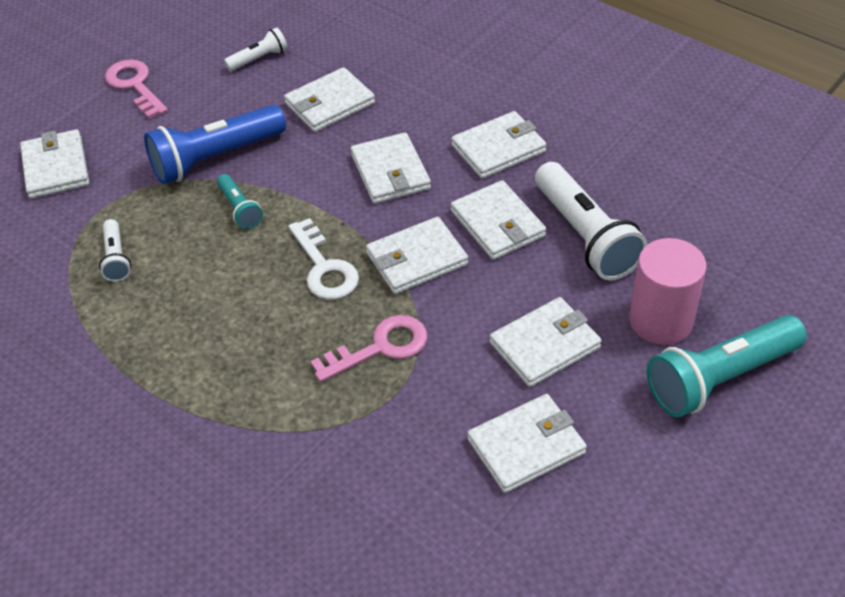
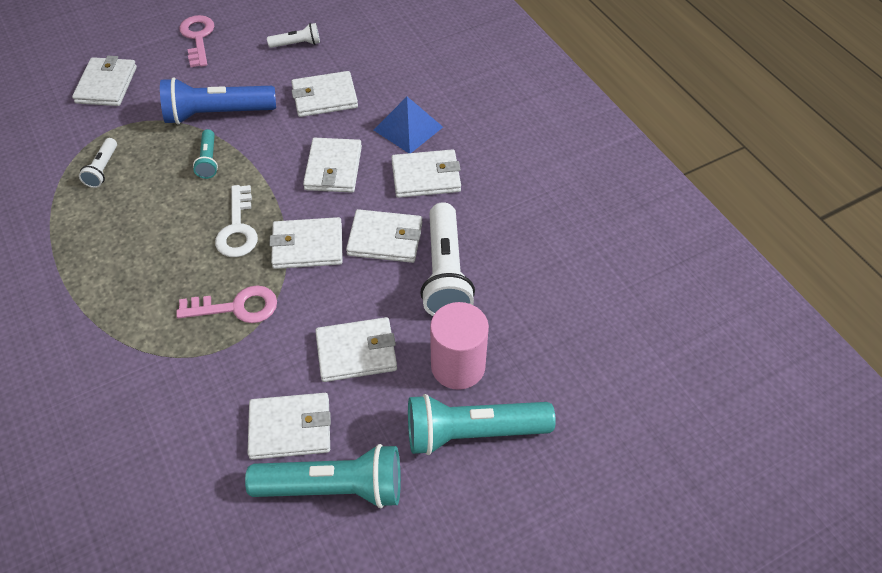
camera: 20 degrees right, 5 degrees up
white wallet [451,180,546,260] -> white wallet turned 75 degrees counterclockwise [346,209,422,263]
none -> turquoise flashlight [245,444,401,508]
none -> blue pyramid [374,97,443,153]

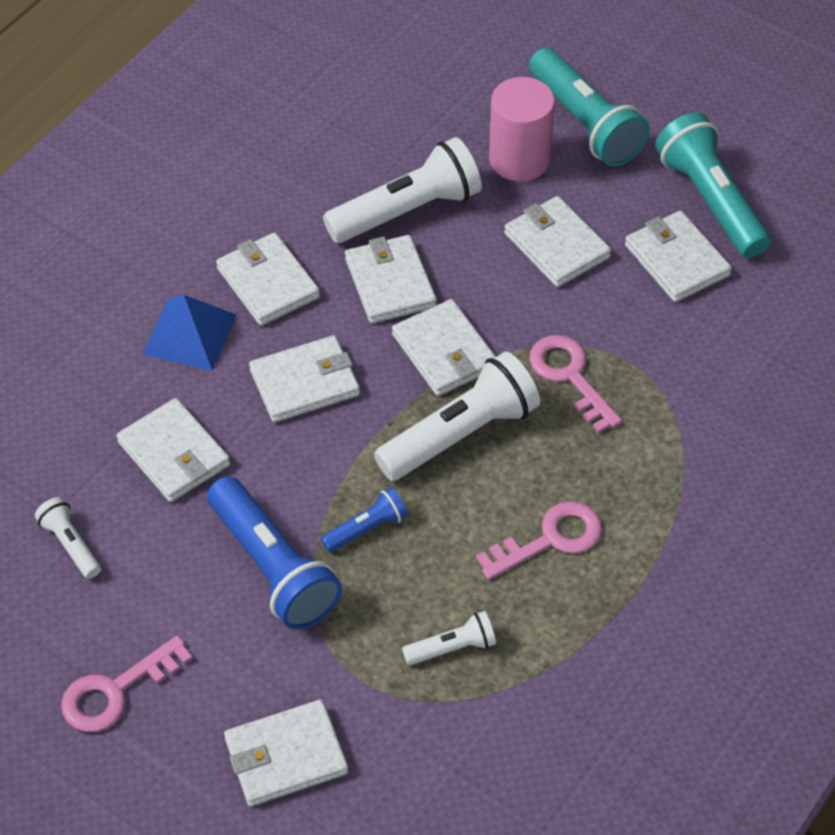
camera: 115 degrees left, 0 degrees up
turquoise flashlight [193,129,218,179] -> blue flashlight [321,487,408,552]
white key [215,185,258,257] -> white flashlight [374,351,540,481]
none -> pink key [476,501,602,580]

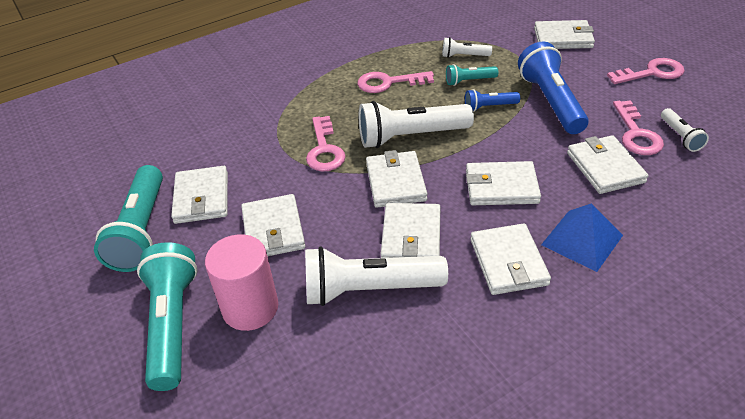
camera: 155 degrees left, 10 degrees down
none -> turquoise flashlight [446,64,498,86]
none -> pink key [613,100,664,155]

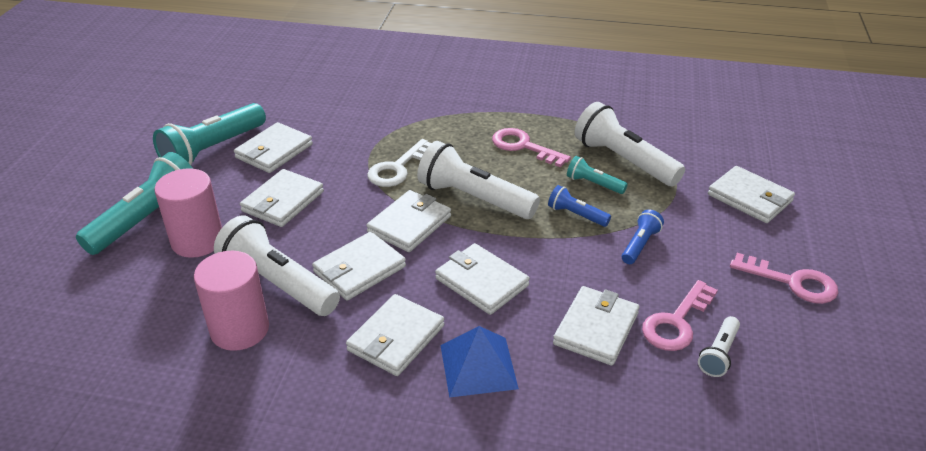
camera: 40 degrees right, 5 degrees down
pink key [306,116,346,171] -> white key [367,139,431,187]
white flashlight [442,37,492,58] -> white flashlight [574,102,685,187], size x2.00
blue flashlight [518,42,589,134] -> blue flashlight [622,209,664,264], size x0.50
none -> pink cylinder [194,251,269,351]

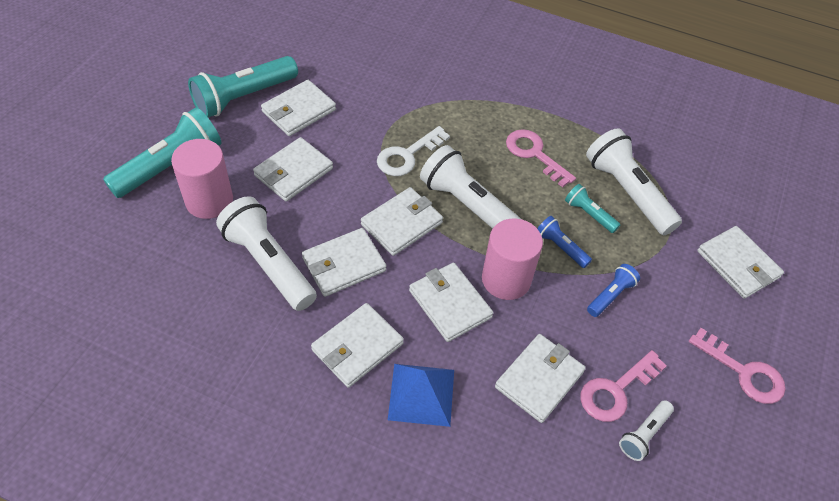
camera: 10 degrees right, 15 degrees up
pink cylinder [194,251,269,351] -> pink cylinder moved to [482,218,543,300]

